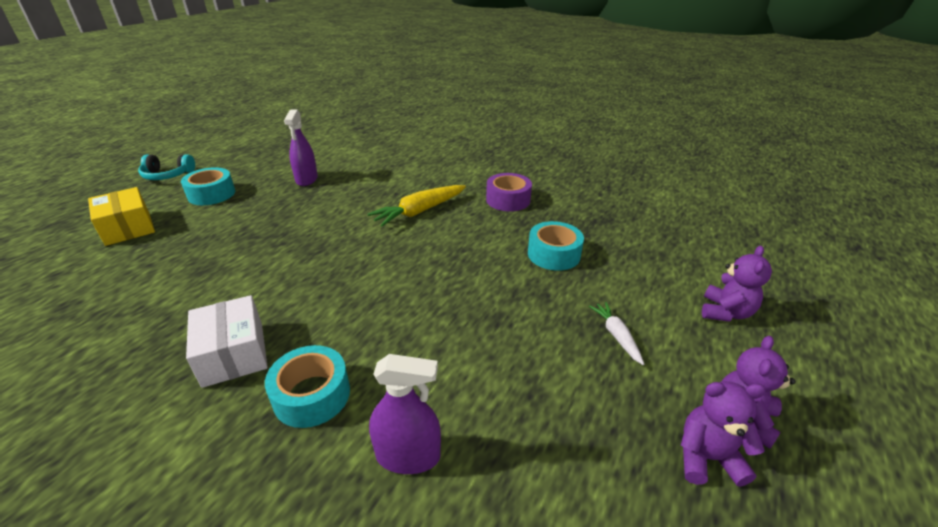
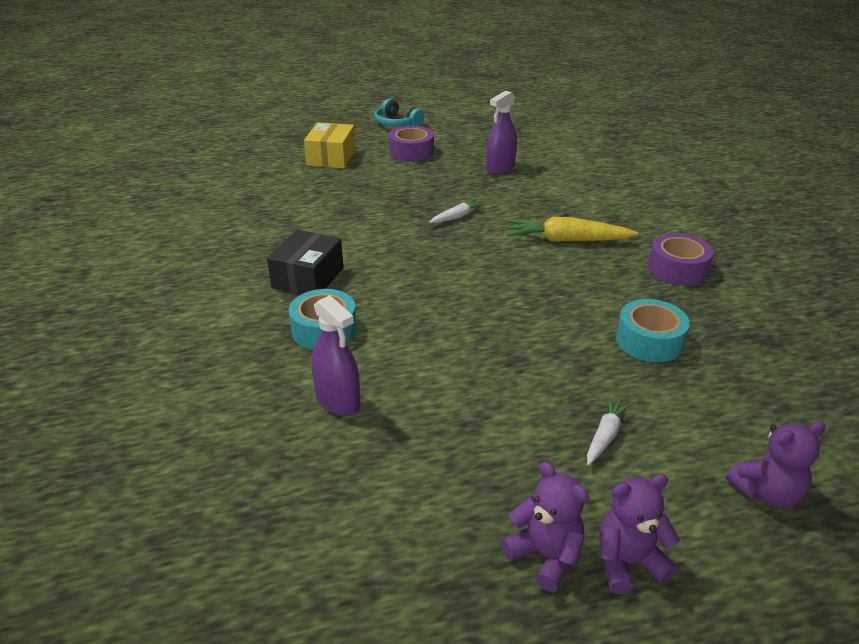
camera: 45 degrees right, 0 degrees up
turquoise tape [181,167,235,205] -> purple tape [389,126,434,162]
white box [186,295,268,388] -> black box [267,230,343,295]
none -> white carrot [429,198,487,223]

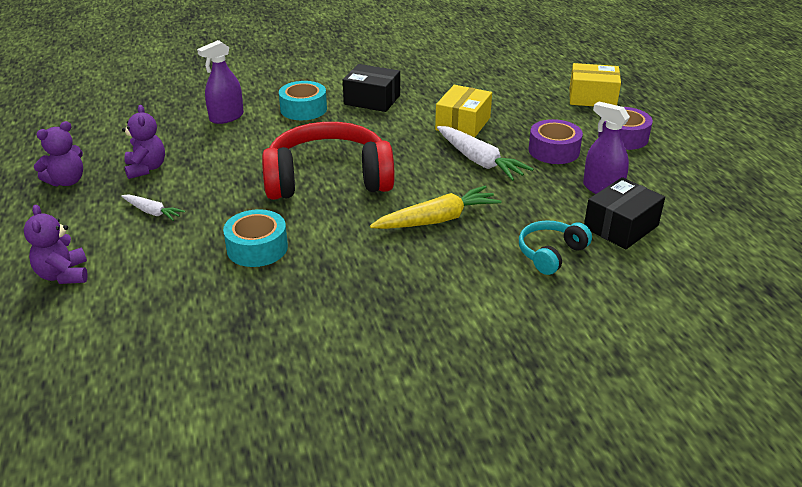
camera: 90 degrees right, 0 degrees up
turquoise headphones [374,98,424,126] -> turquoise headphones moved to [519,220,592,275]
white carrot [429,198,487,223] -> white carrot [437,126,534,181], size x1.78
yellow carrot [507,217,638,242] -> yellow carrot turned 60 degrees clockwise [370,186,501,229]
purple teddy bear [599,474,680,594] -> purple teddy bear moved to [122,105,165,179]
purple tape [648,233,713,286] -> purple tape moved to [529,119,583,164]
none -> red headphones [262,122,395,200]
none -> yellow box [435,85,492,138]
none -> black box [584,177,665,249]

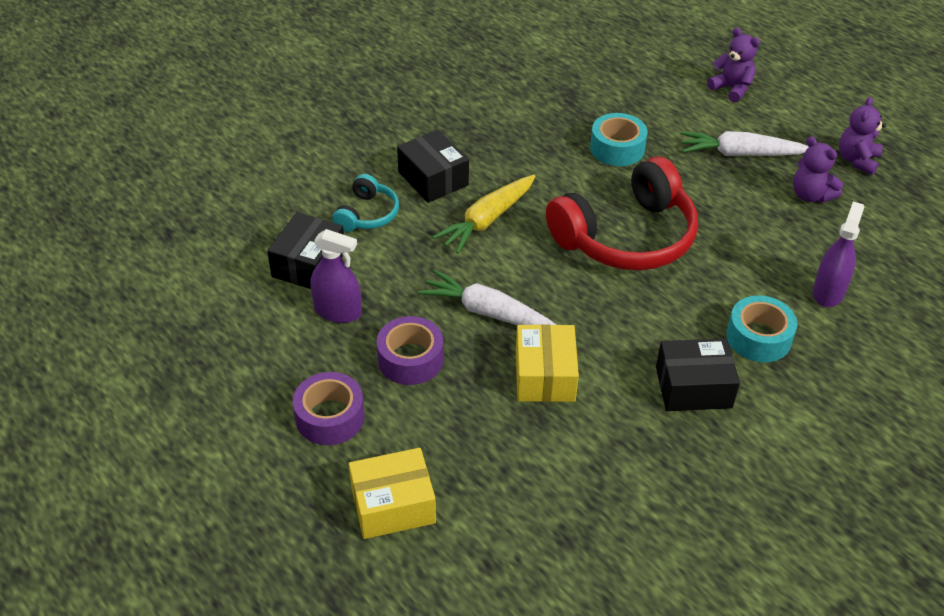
camera: 155 degrees right, 10 degrees up
white carrot [121,194,185,221] -> white carrot [680,131,809,156], size x1.78
none -> black box [397,130,469,203]

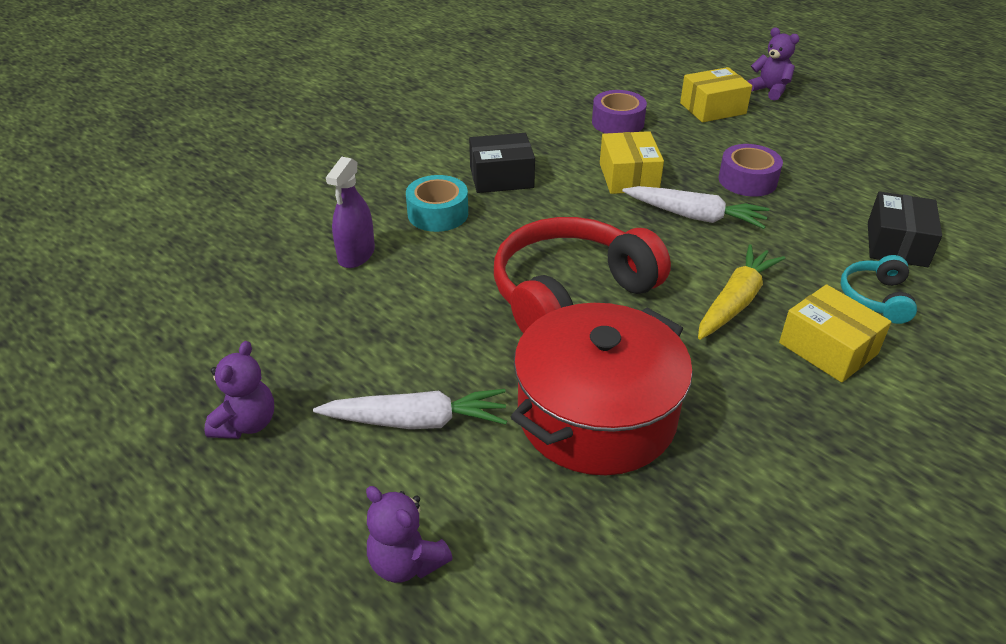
camera: 175 degrees right, 5 degrees down
purple tape [293,372,365,445] -> purple tape moved to [592,90,647,134]
purple spray bottle [310,229,362,323] -> none
black box [397,130,469,203] -> yellow box [779,284,891,383]
turquoise tape [590,113,648,166] -> red pot [511,303,693,475]
purple teddy bear [793,136,843,203] -> purple teddy bear moved to [747,28,800,101]

